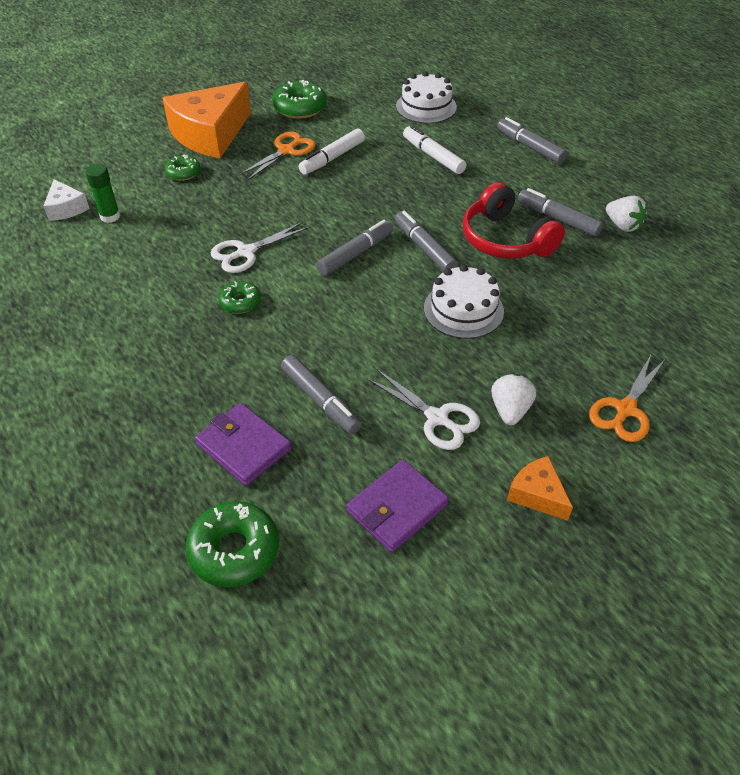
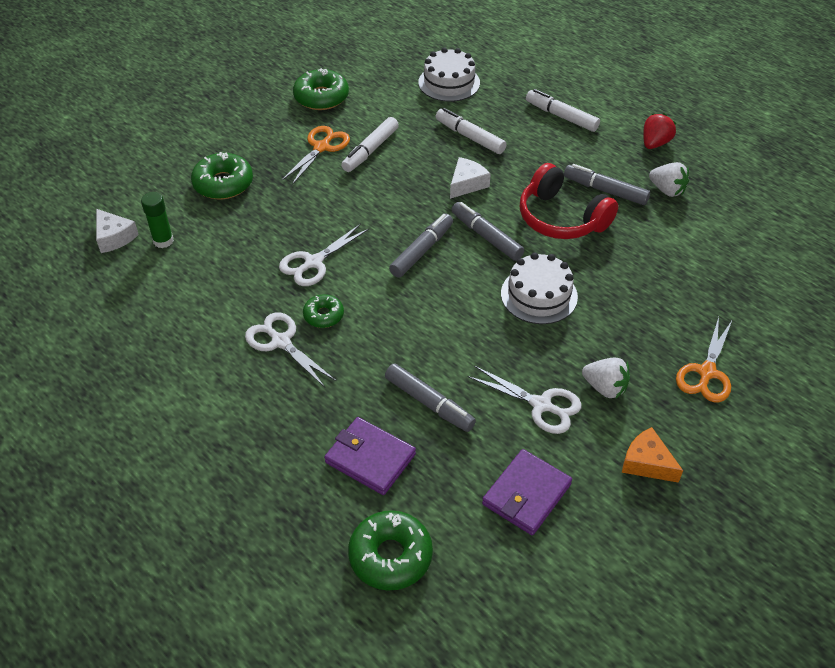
camera: 10 degrees left, 0 degrees up
orange cheese [162,82,251,158] -> none
green donut [165,155,200,181] -> green donut [191,152,253,199], size x1.69
white strawberry [491,373,536,425] -> white strawberry turned 120 degrees clockwise [582,358,630,399]
grey marker [497,117,567,164] -> white marker [526,89,600,132]
none -> white scissors [245,312,336,387]
none -> white cheese [450,157,491,199]
none -> red strawberry [643,113,677,149]

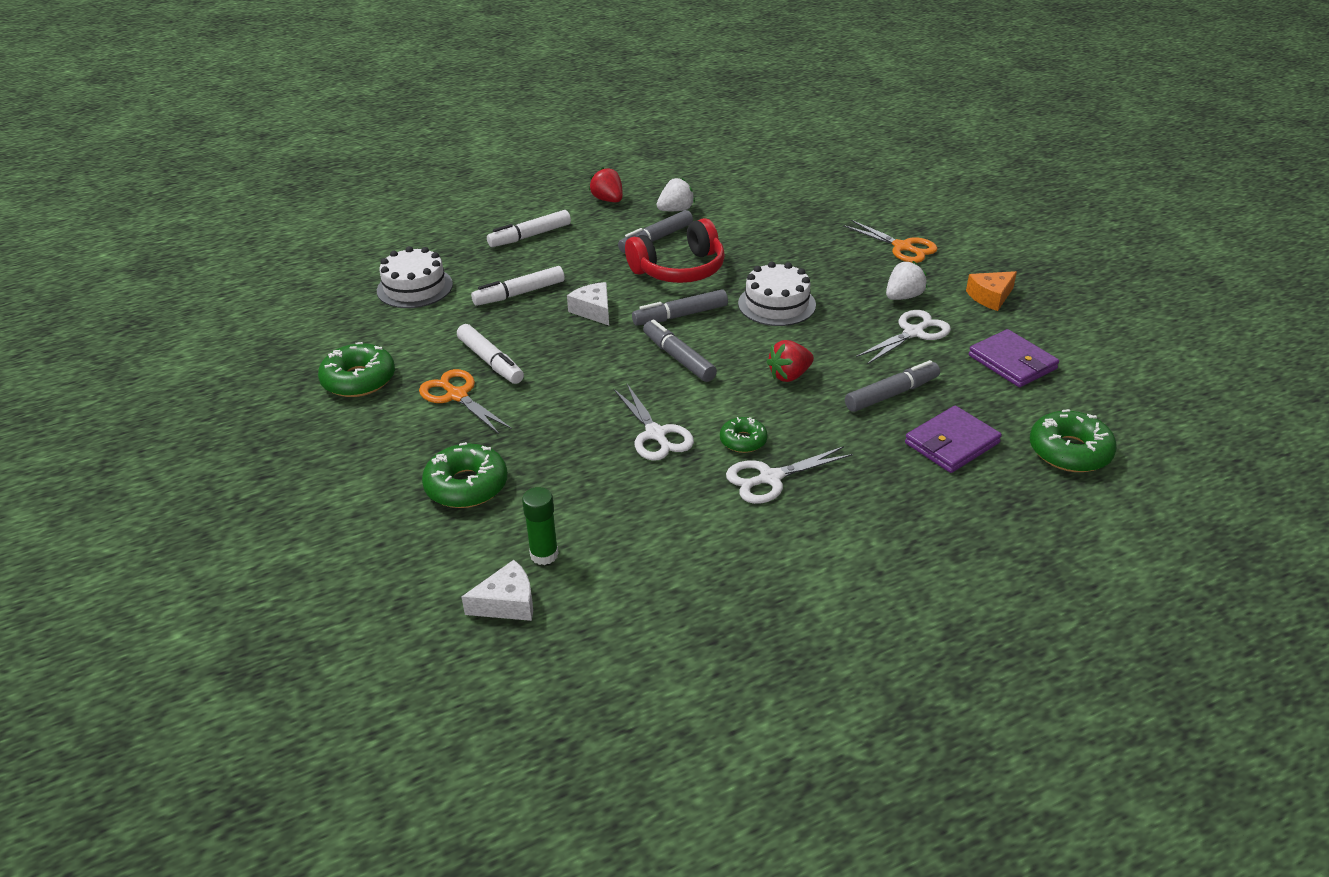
camera: 70 degrees left, 10 degrees down
none -> red strawberry [767,340,814,382]

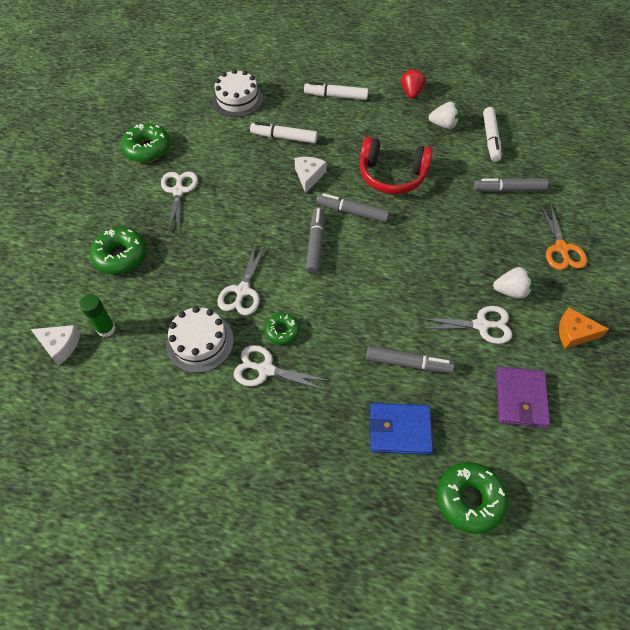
camera: 40 degrees right, 20 degrees up
orange scissors [419,369,512,434] -> white scissors [161,171,198,234]
white marker [457,324,524,384] -> white marker moved to [483,107,502,162]
grey marker [618,210,693,253] -> grey marker moved to [474,178,548,192]
white cake [738,261,816,326] -> white cake moved to [166,306,234,373]
red strawberry [767,340,814,382] -> none
purple wallet [905,406,1002,473] -> blue wallet [370,403,433,455]

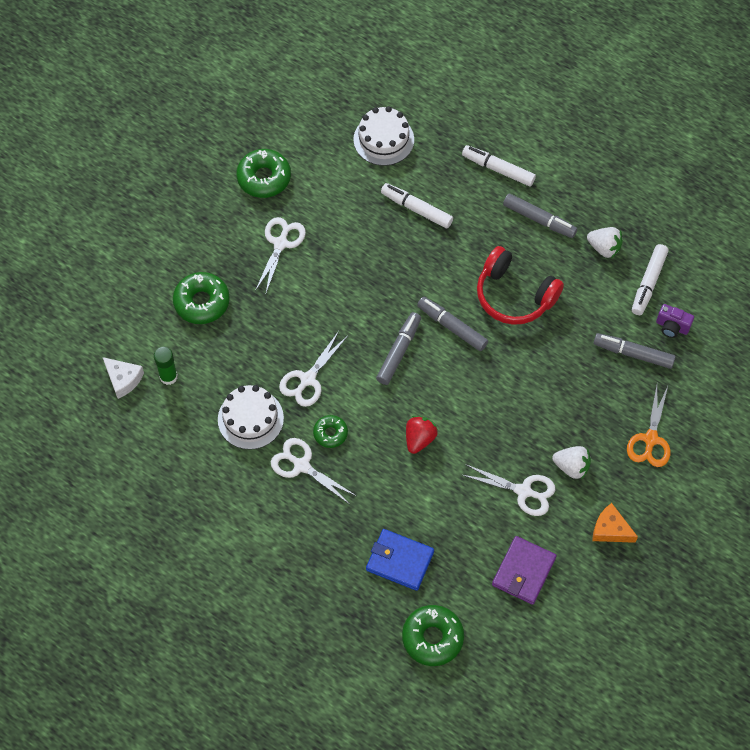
camera: 20 degrees right, 5 degrees up
white cheese [295,157,327,193] -> none
grey marker [366,346,455,373] -> grey marker moved to [503,194,577,238]
red strawberry [401,68,426,99] -> red strawberry moved to [406,416,438,454]
none -> purple camera [656,304,694,338]

